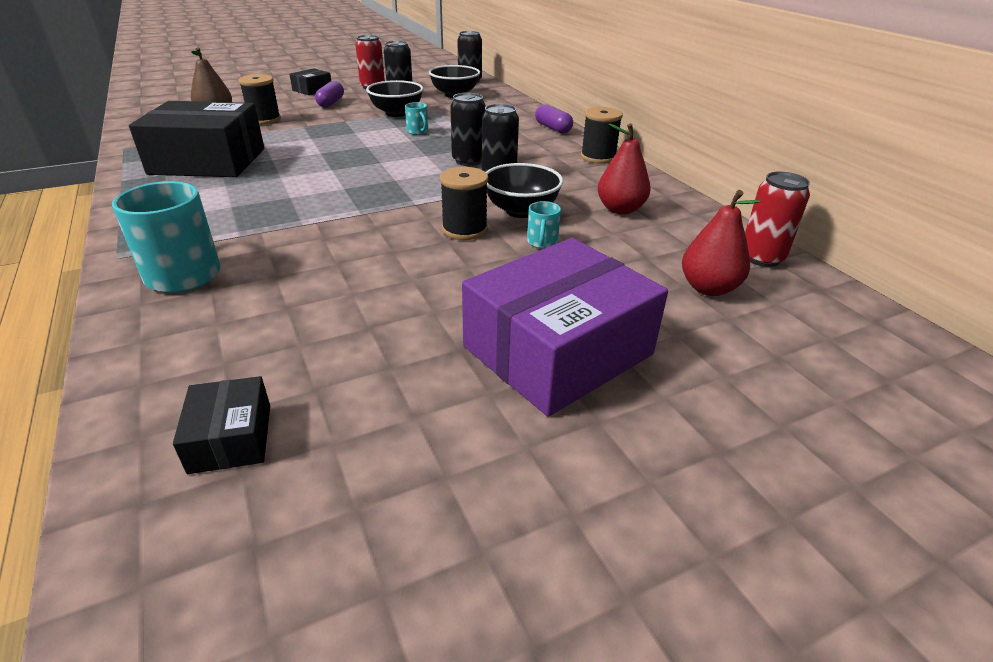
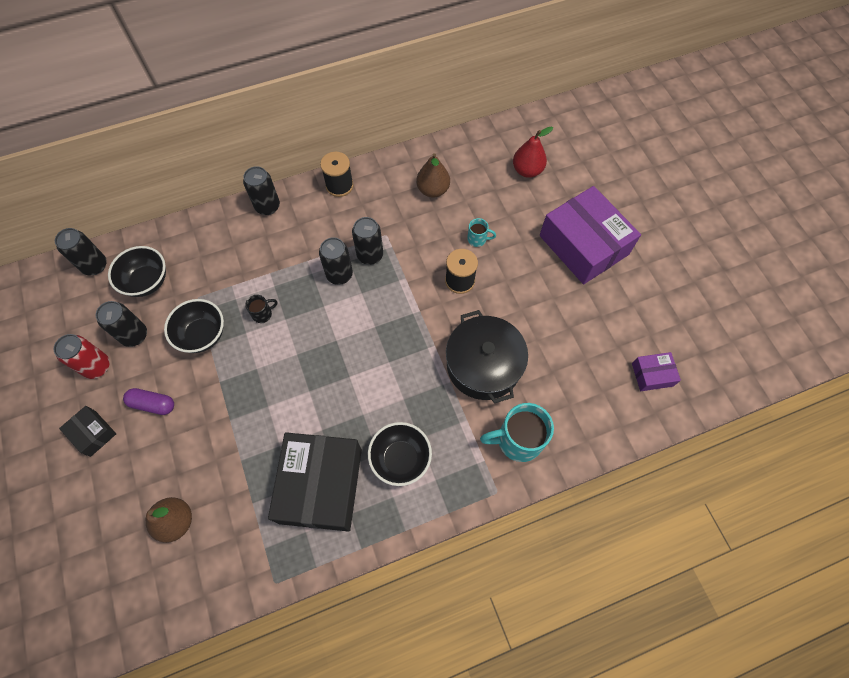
camera: 85 degrees left, 30 degrees up
black box [173,376,270,474] -> purple box [632,352,681,391]
black spool [238,74,281,125] -> none
turquoise mug [405,102,428,135] -> black mug [245,295,278,323]
black bowl [486,163,563,218] -> black bowl moved to [368,422,432,486]
purple capsule [535,104,573,133] -> black can [243,166,280,215]
red pear [598,124,651,215] -> brown pear [416,153,450,197]
red can [745,171,810,267] -> none
none -> black pot [446,310,528,404]

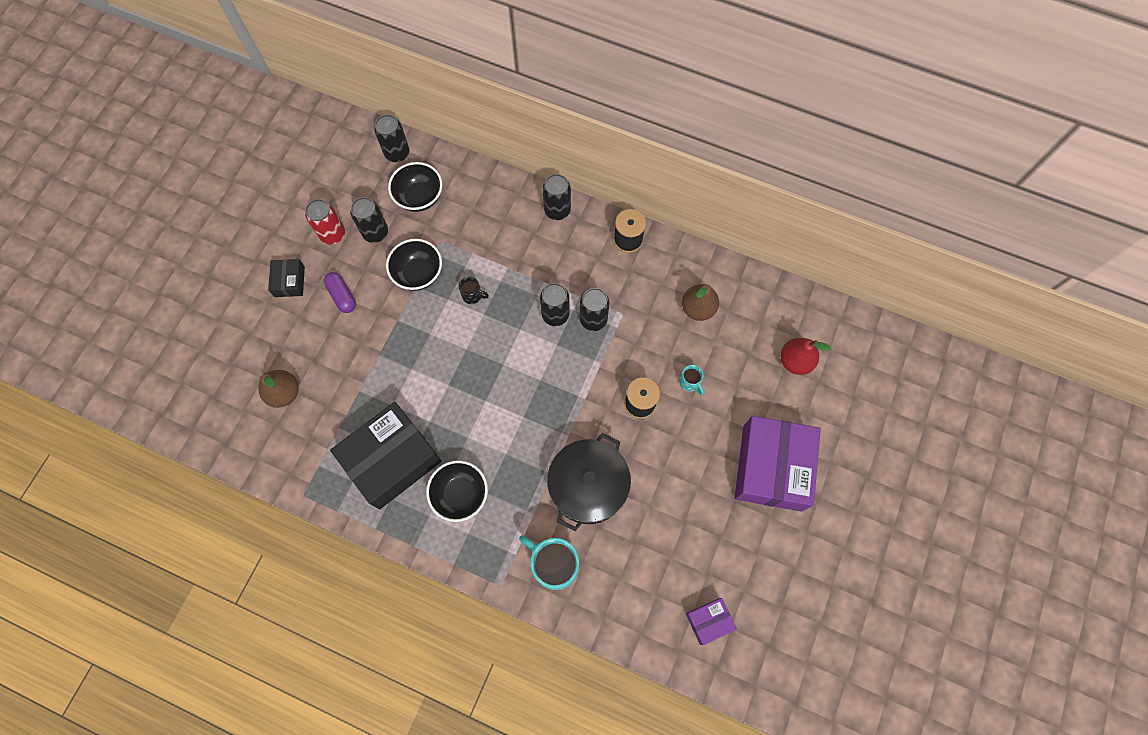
camera: 45 degrees right, 5 degrees up
purple box [632,352,681,391] -> purple box turned 60 degrees counterclockwise [686,598,737,645]

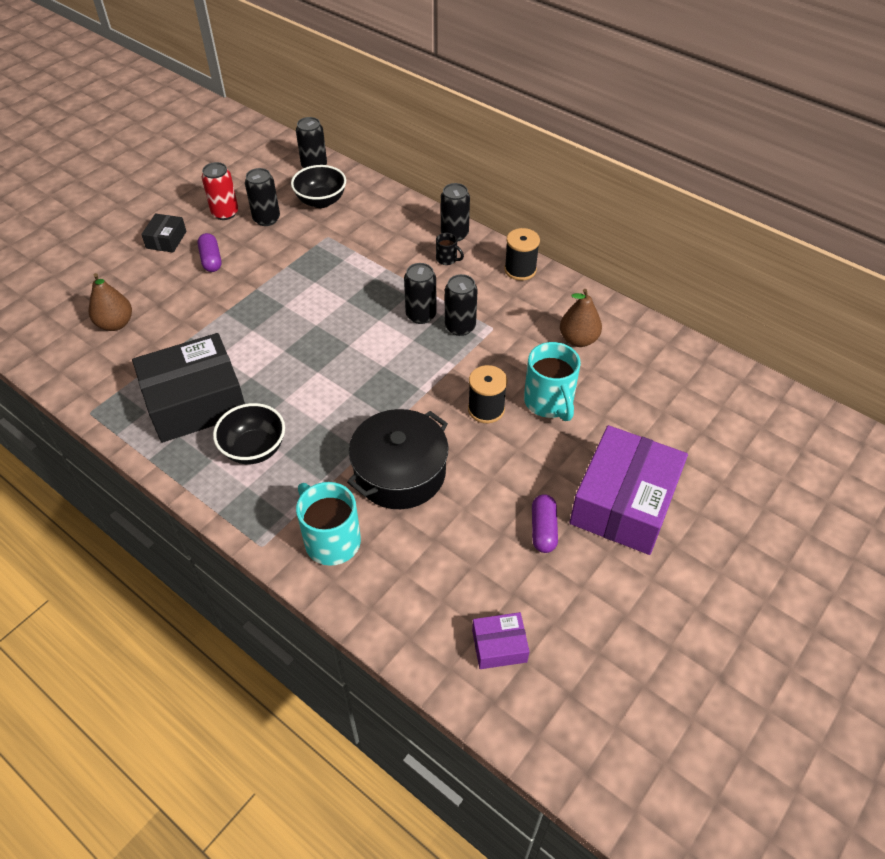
camera: 15 degrees right, 20 degrees down
black bowl [386,239,442,291] -> none
black mug [459,277,489,304] -> black mug moved to [436,233,464,265]
turquoise mug [679,365,704,395] -> turquoise mug [524,342,581,421], size x2.05
red pear [780,338,831,375] -> none
none -> purple capsule [532,494,558,553]

